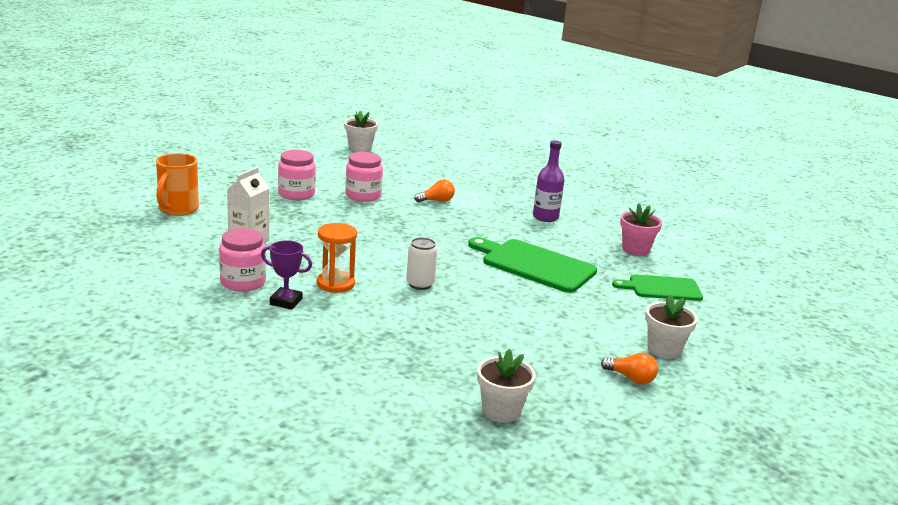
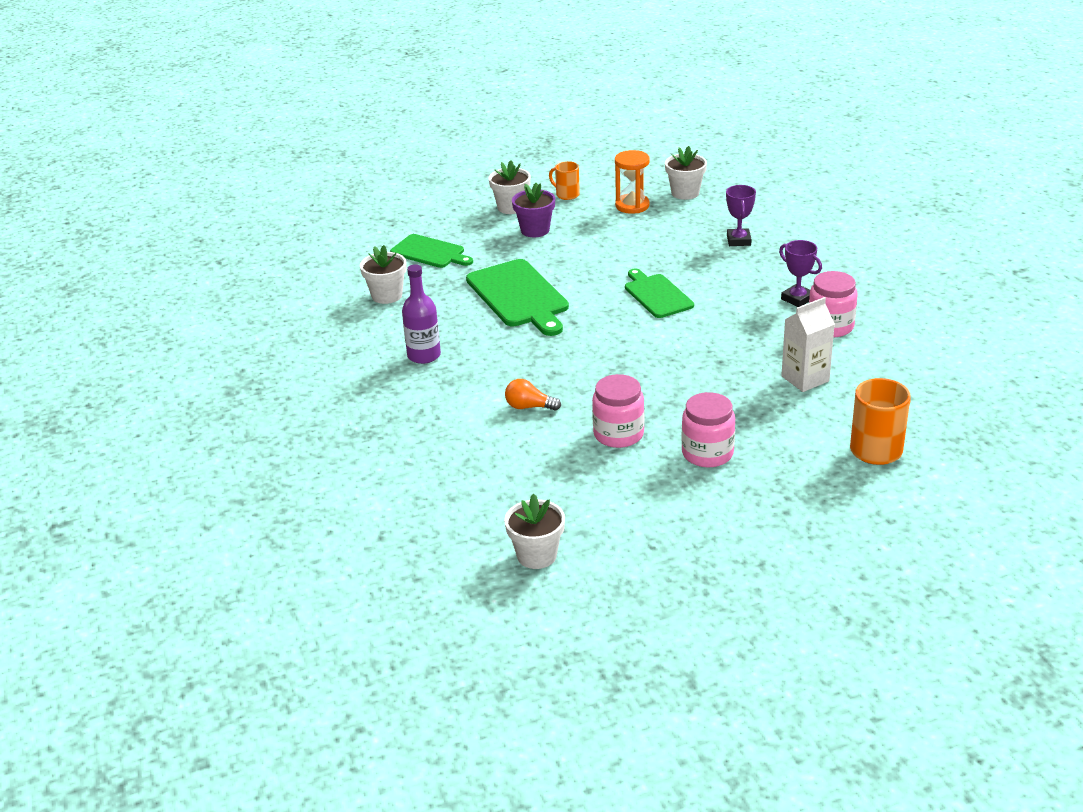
camera: 145 degrees left, 10 degrees up
orange hourglass [317,223,357,293] -> orange hourglass moved to [615,150,650,214]
white can [406,237,437,290] -> green cutting board [625,269,694,318]
orange light bulb [601,353,658,384] -> orange mug [549,161,580,200]
pink flower pot [620,203,662,256] -> white flower pot [360,245,407,304]
none -> purple flower pot [512,183,555,237]
none -> purple trophy [726,185,756,246]

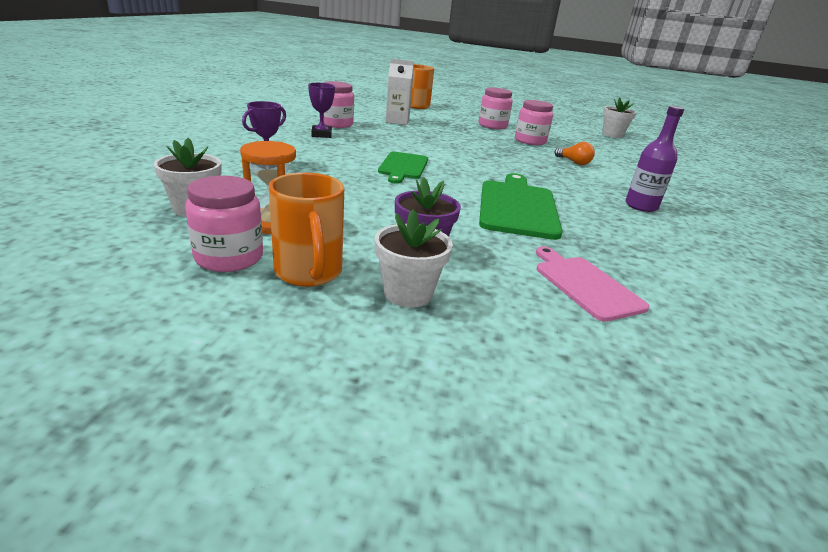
camera: 150 degrees left, 5 degrees down
white flower pot [360,245,407,304] -> none
green cutting board [390,234,473,268] -> pink cutting board [536,246,650,322]
orange mug [549,161,580,200] -> orange mug [269,173,344,287], size x1.67
none -> pink jar [185,176,263,272]

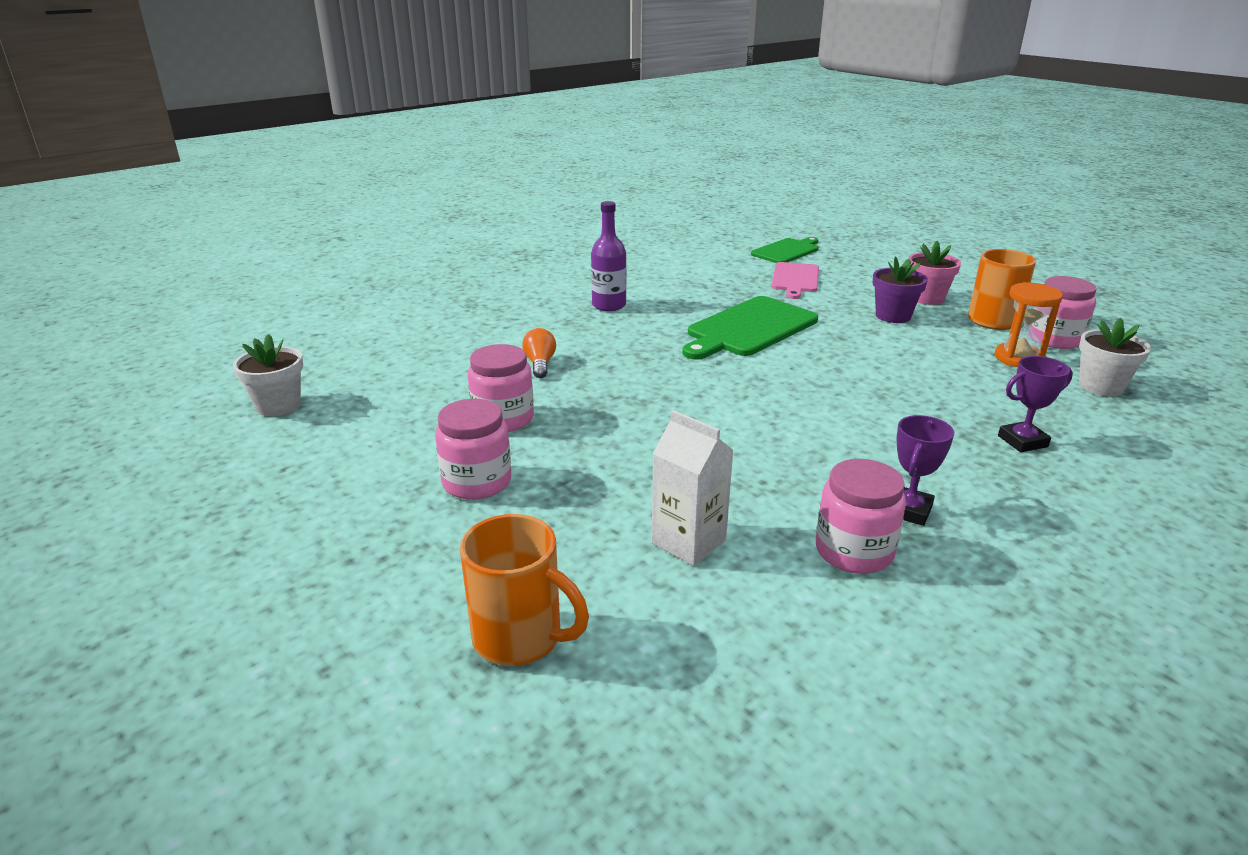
camera: 140 degrees left, 0 degrees up
white flower pot [375,210,453,308] -> pink flower pot [909,241,961,305]
green cutting board [378,151,428,184] -> green cutting board moved to [751,237,819,263]

